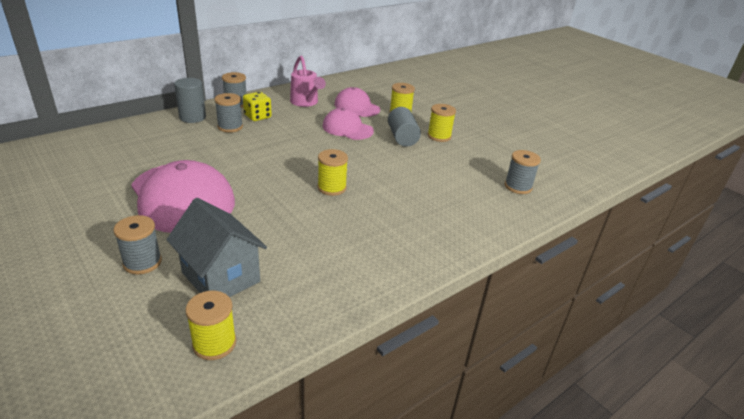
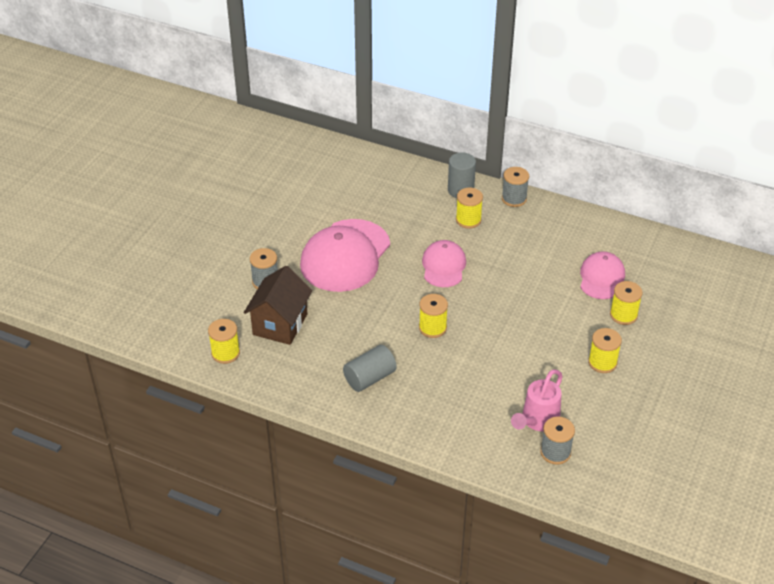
camera: 65 degrees right, 10 degrees up
grey house [166,198,267,297] -> brown house [244,266,312,345]
grey spool [214,93,243,132] -> yellow spool [456,187,483,229]
yellow dice [243,92,272,121] -> none
pink watering can [290,56,326,107] -> pink watering can moved to [511,369,563,431]
pink cap [323,108,374,140] -> pink cap moved to [422,240,466,287]
grey cylinder [388,107,421,147] -> grey cylinder moved to [343,345,397,392]

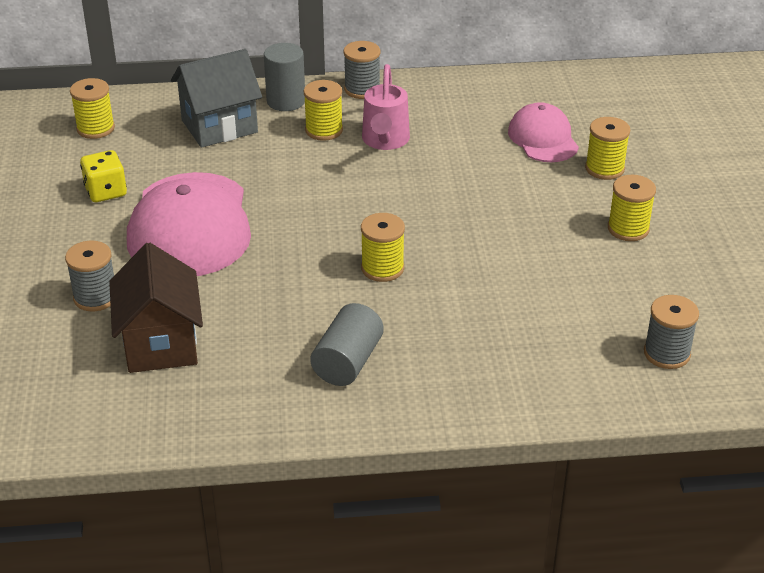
camera: 30 degrees left, 5 degrees down
yellow spool [208,319,240,364] -> yellow spool moved to [70,78,115,139]
pink cap [422,240,466,287] -> none
pink watering can [511,369,563,431] -> pink watering can moved to [362,64,410,150]
none -> yellow dice [80,150,127,202]
none -> grey house [171,49,262,148]

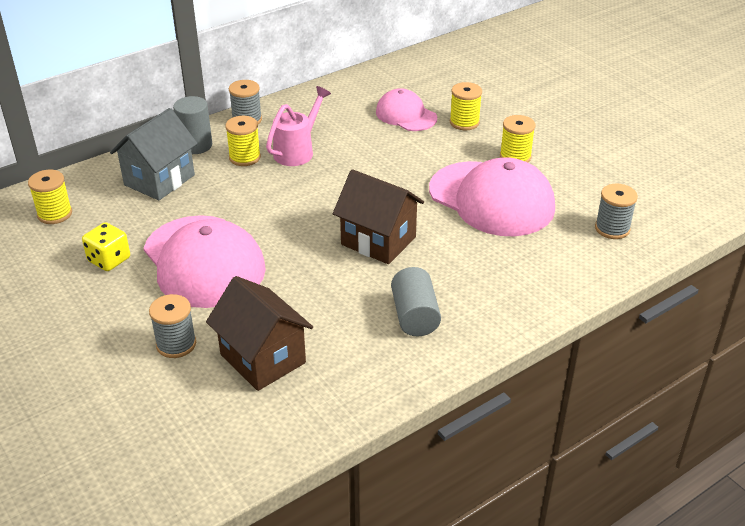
camera: 30 degrees left, 0 degrees up
yellow spool [361,213,405,282] -> brown house [333,169,424,264]
pink watering can [362,64,410,150] -> pink watering can turned 120 degrees counterclockwise [266,86,331,166]
none -> pink cap [429,157,555,236]

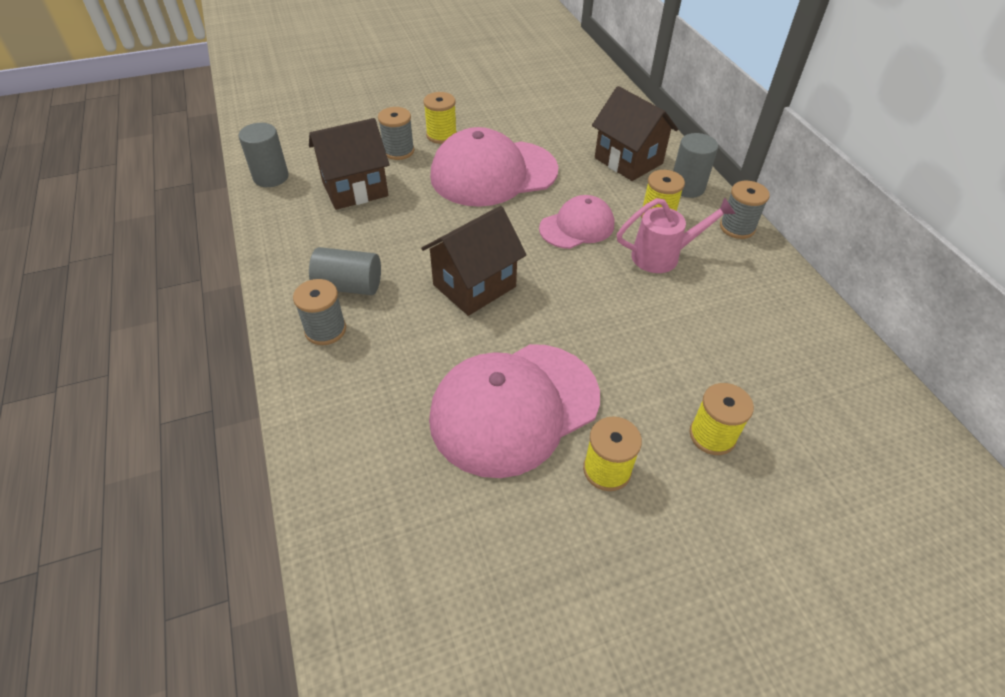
camera: 105 degrees right, 10 degrees up
yellow spool [28,170,72,224] -> yellow spool moved to [423,92,457,144]
yellow dice [82,222,130,271] -> none
grey house [110,108,198,200] -> brown house [592,86,678,181]
pink watering can [266,86,331,166] -> pink watering can turned 60 degrees counterclockwise [617,197,736,273]
pink cap [376,88,437,131] -> pink cap moved to [539,195,614,249]
grey spool [595,184,638,239] -> grey spool moved to [293,279,346,345]
none -> grey cylinder [239,123,289,187]

